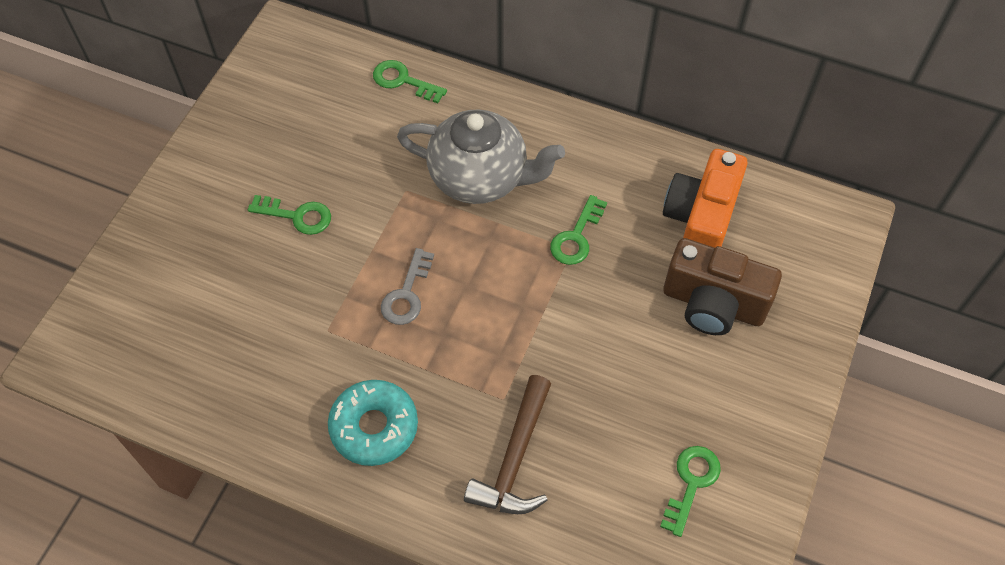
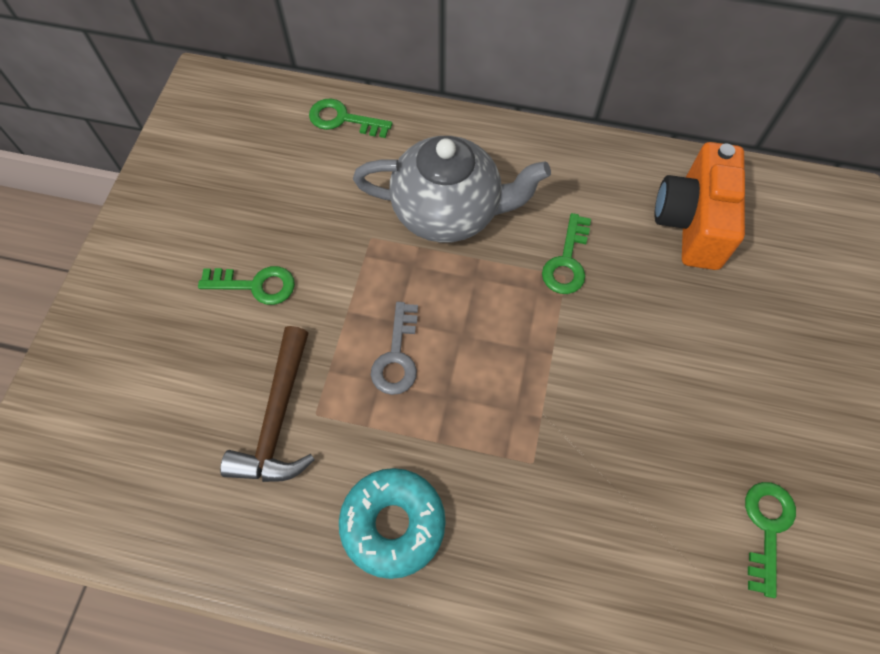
camera: 10 degrees left, 5 degrees up
brown hammer [464,375,551,514] -> brown hammer moved to [220,326,315,482]
brown camera [663,238,782,335] -> none

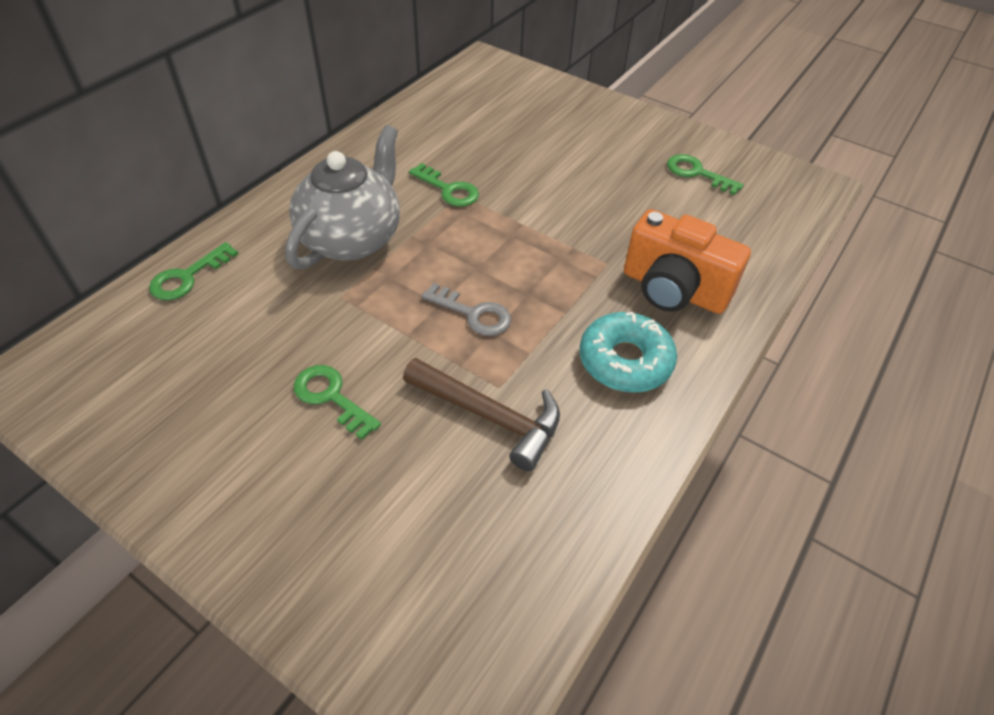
camera: 70 degrees left, 15 degrees down
green key [198,266,295,305] -> green key turned 75 degrees counterclockwise [294,365,381,440]
orange camera [655,142,745,270] -> orange camera moved to [624,209,751,314]

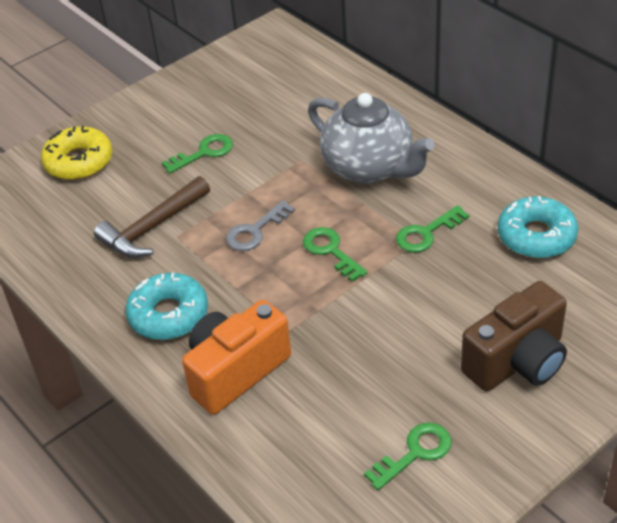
camera: 110 degrees right, 5 degrees down
green key [149,242,239,300] -> green key moved to [303,227,368,282]
none -> yellow donut [41,126,112,180]
none -> brown camera [461,281,567,392]
none -> turquoise donut [498,196,578,258]

